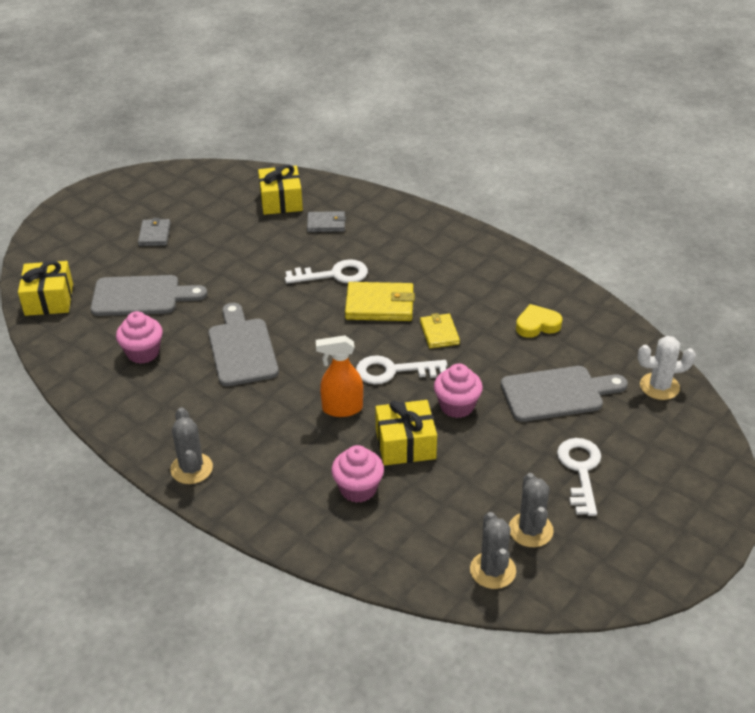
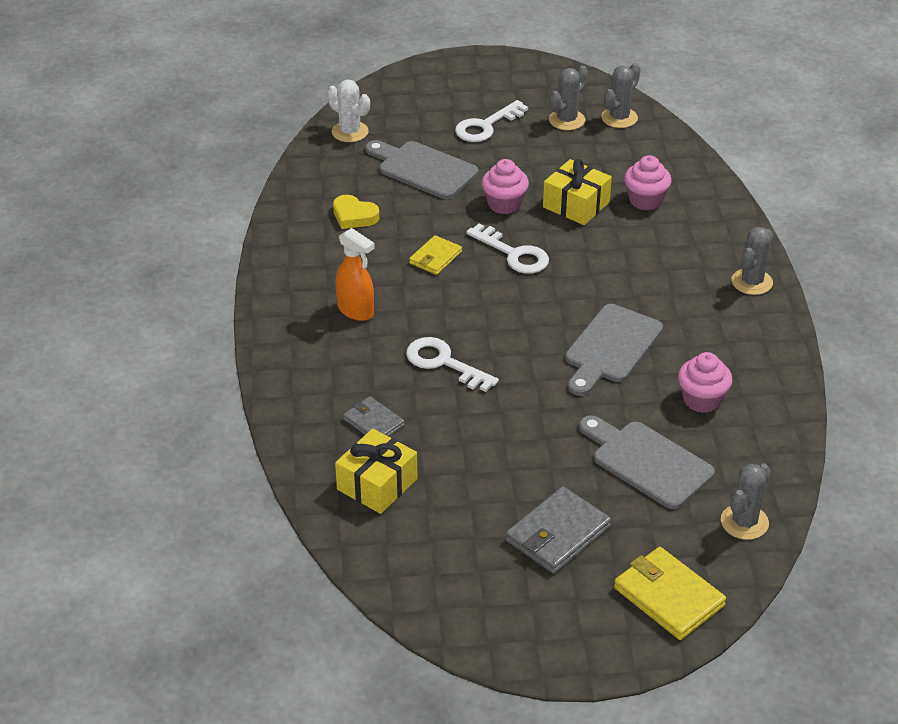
camera: 135 degrees left, 0 degrees up
yellow gift [18,261,73,316] -> grey cactus [721,463,771,540]
grey wallet [138,218,171,246] -> grey wallet [506,487,611,574], size x1.62
orange spray bottle [316,335,363,417] -> orange spray bottle moved to [336,228,375,321]
yellow wallet [345,282,415,321] -> yellow wallet moved to [614,547,726,640]

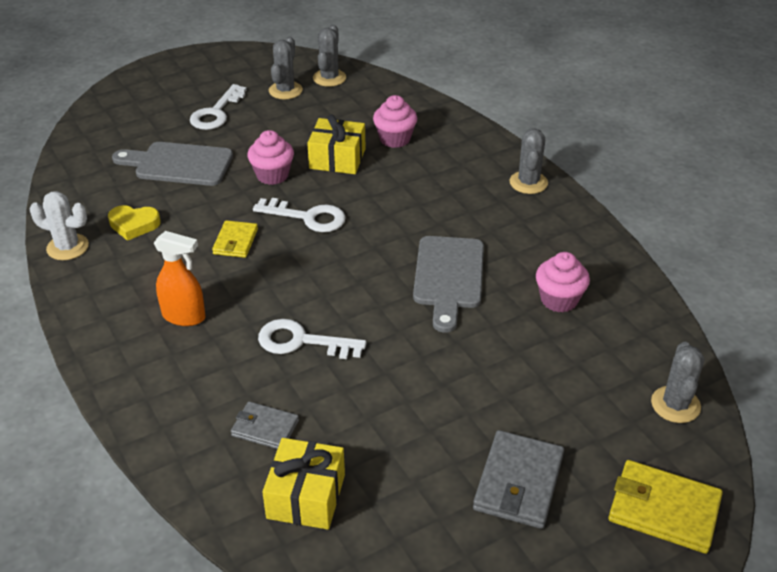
camera: 25 degrees left, 0 degrees up
white cactus [327,79,370,142] -> white cactus moved to [30,191,89,260]
grey cutting board [579,415,715,509] -> none

